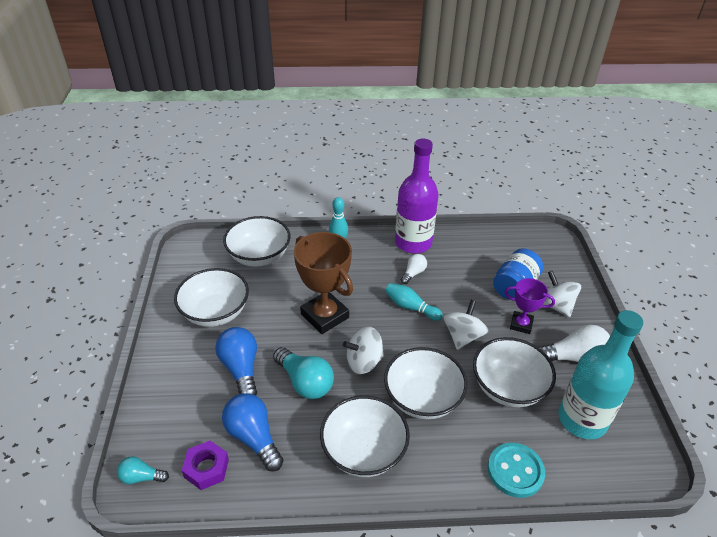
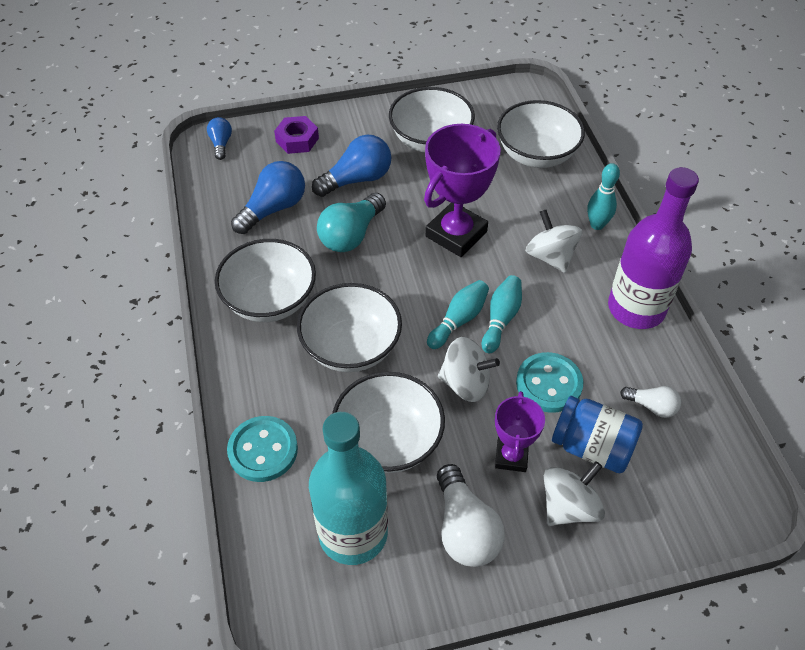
camera: 80 degrees right, 10 degrees up
turquoise light bulb [117,456,169,484] -> blue light bulb [207,117,232,160]
purple nut [181,441,229,490] -> purple nut moved to [274,116,319,154]
brown trophy [294,232,353,334] -> purple trophy [424,124,501,257]
white spinning top [343,327,384,374] -> white spinning top moved to [526,210,582,273]
white light bulb [401,254,427,284] -> white light bulb moved to [620,386,681,418]
none -> turquoise bowling pin [427,280,489,349]
none -> turquoise button [516,352,584,413]

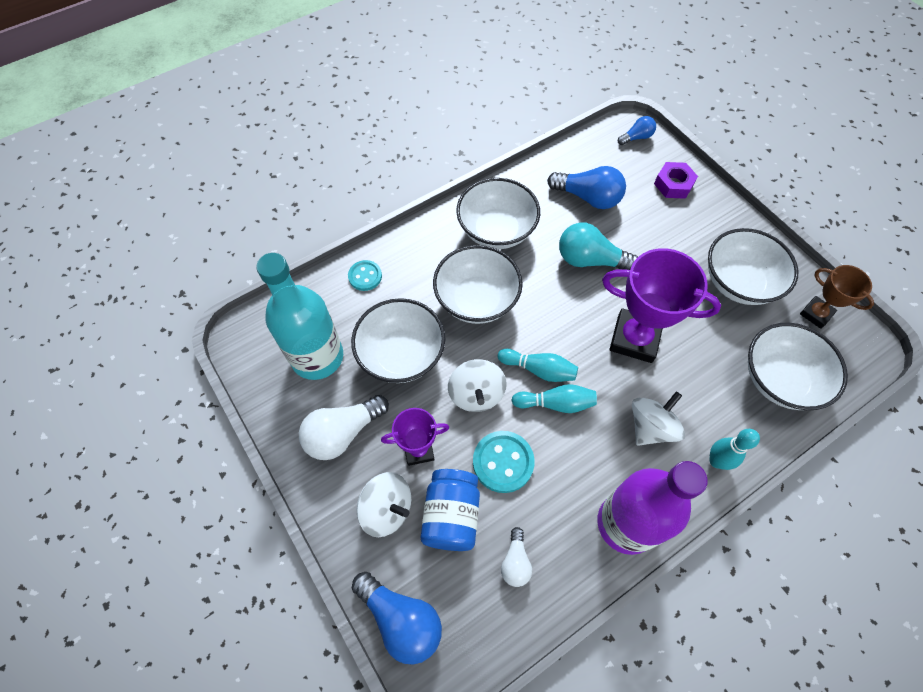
camera: 70 degrees right, 10 degrees up
turquoise button [227,416,298,482] -> turquoise button [348,260,382,291], size x0.64
blue light bulb [312,134,391,197] -> blue light bulb moved to [352,572,442,665]
none -> brown trophy [800,265,874,329]

